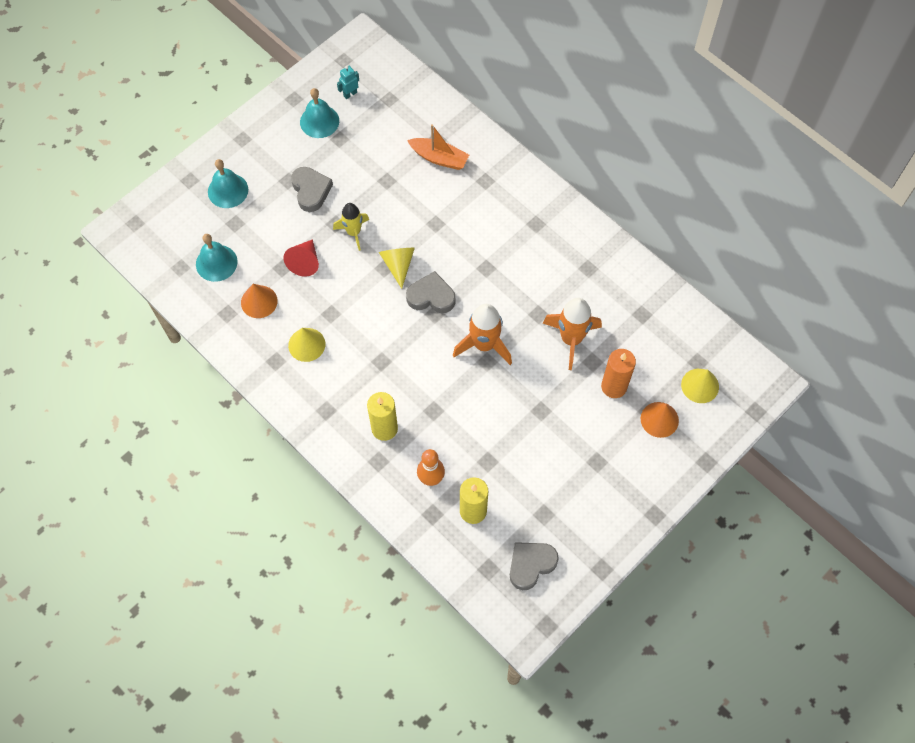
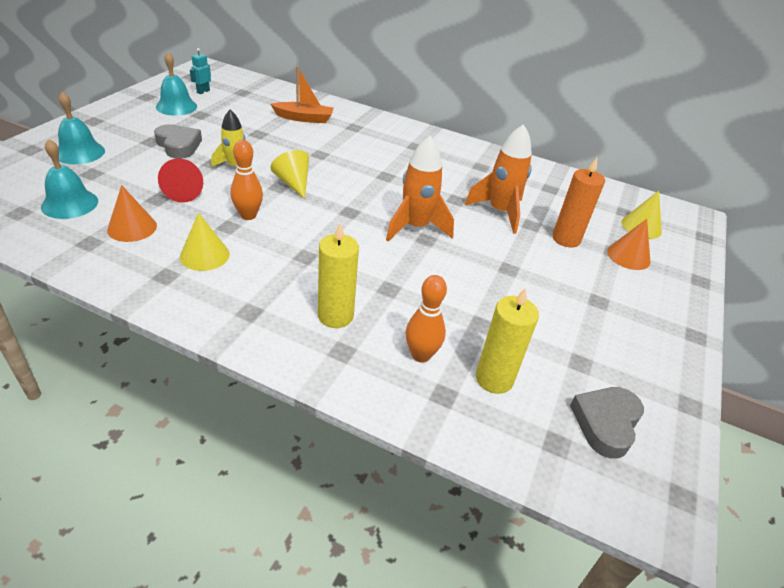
camera: 25 degrees left, 25 degrees down
grey heart [406,271,455,313] -> none
none -> orange bowling pin [230,140,263,220]

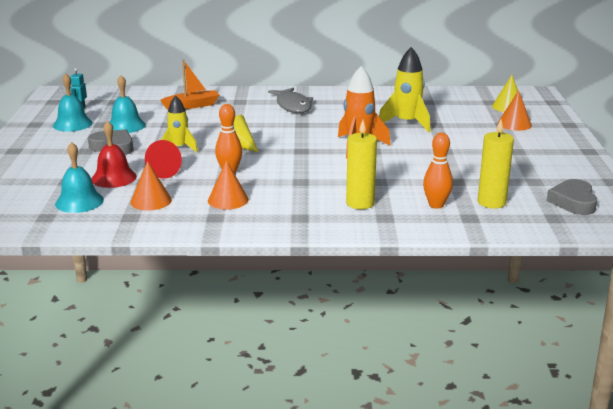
camera: 20 degrees left, 15 degrees down
turquoise bell [58,92,105,164] -> turquoise bell moved to [110,75,146,133]
yellow cone [180,213,230,271] -> orange cone [208,160,249,210]
orange rocket [465,124,532,234] -> yellow rocket [379,47,430,132]
orange candle [552,158,605,247] -> none
none -> red bell [92,121,137,188]
none -> grey fish [268,88,313,113]

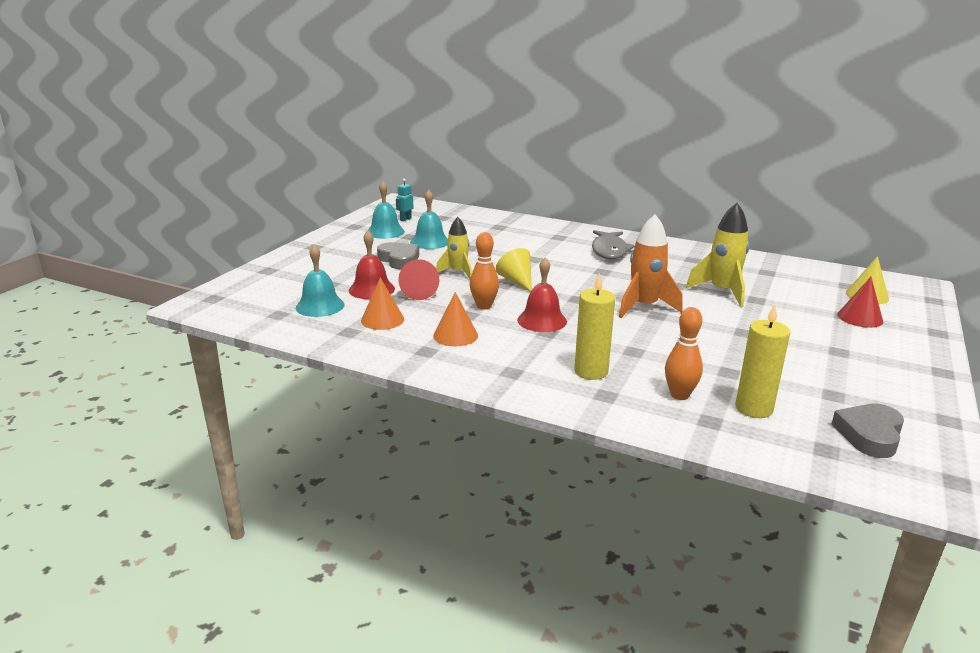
camera: 25 degrees right, 0 degrees up
orange boat [160,59,219,109] -> none
orange cone [498,90,532,131] -> red cone [837,277,883,328]
none -> red bell [517,257,567,332]

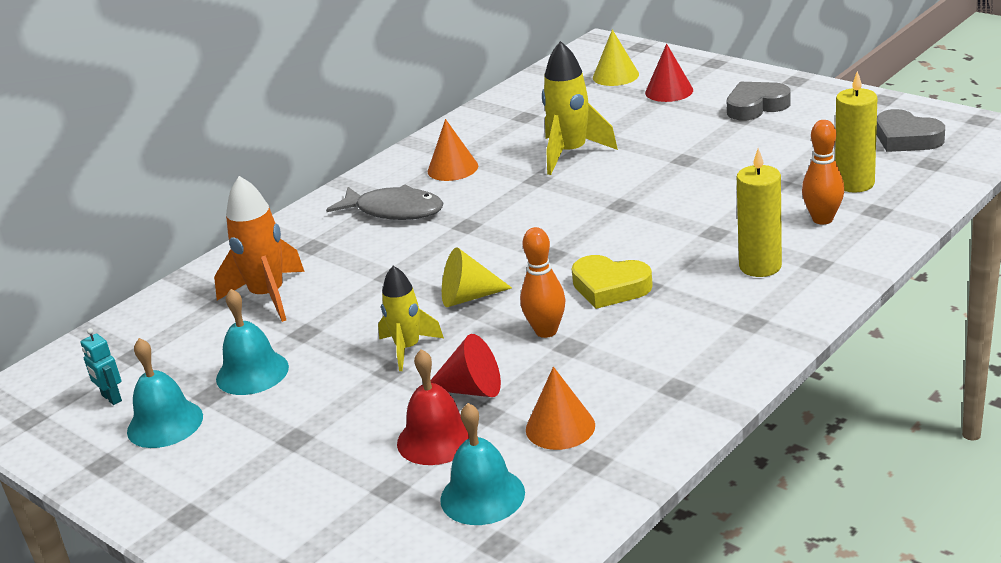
camera: 70 degrees left, 5 degrees up
grey heart [377,242,419,269] -> grey heart moved to [727,82,791,120]
orange cone [433,292,478,346] -> orange cone moved to [428,119,478,181]
red bell [517,257,567,332] -> yellow heart [571,255,653,309]
orange rocket [619,214,683,318] -> orange rocket moved to [214,176,305,322]

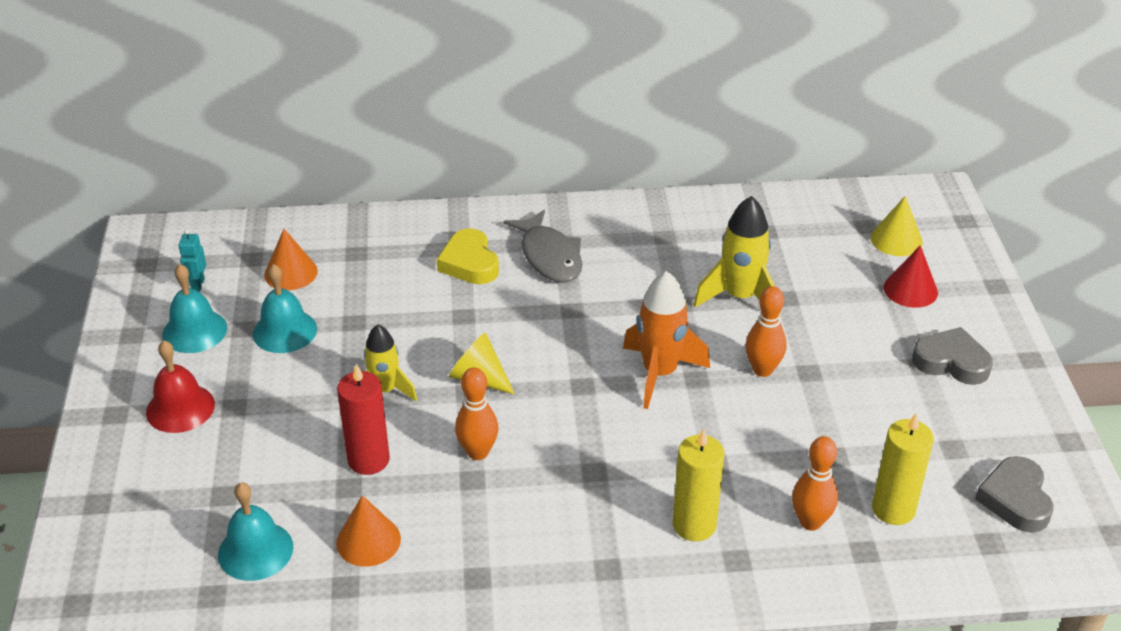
camera: 40 degrees right, 10 degrees up
orange rocket [214,176,305,322] -> orange rocket moved to [623,271,710,409]
red bell [397,349,469,465] -> red bell moved to [146,340,215,433]
orange cone [428,119,478,181] -> orange cone moved to [264,229,318,290]
red cone [431,334,501,397] -> red candle [337,364,390,475]
yellow heart [571,255,653,309] -> yellow heart moved to [437,228,499,284]
none -> orange bowling pin [745,286,786,377]

